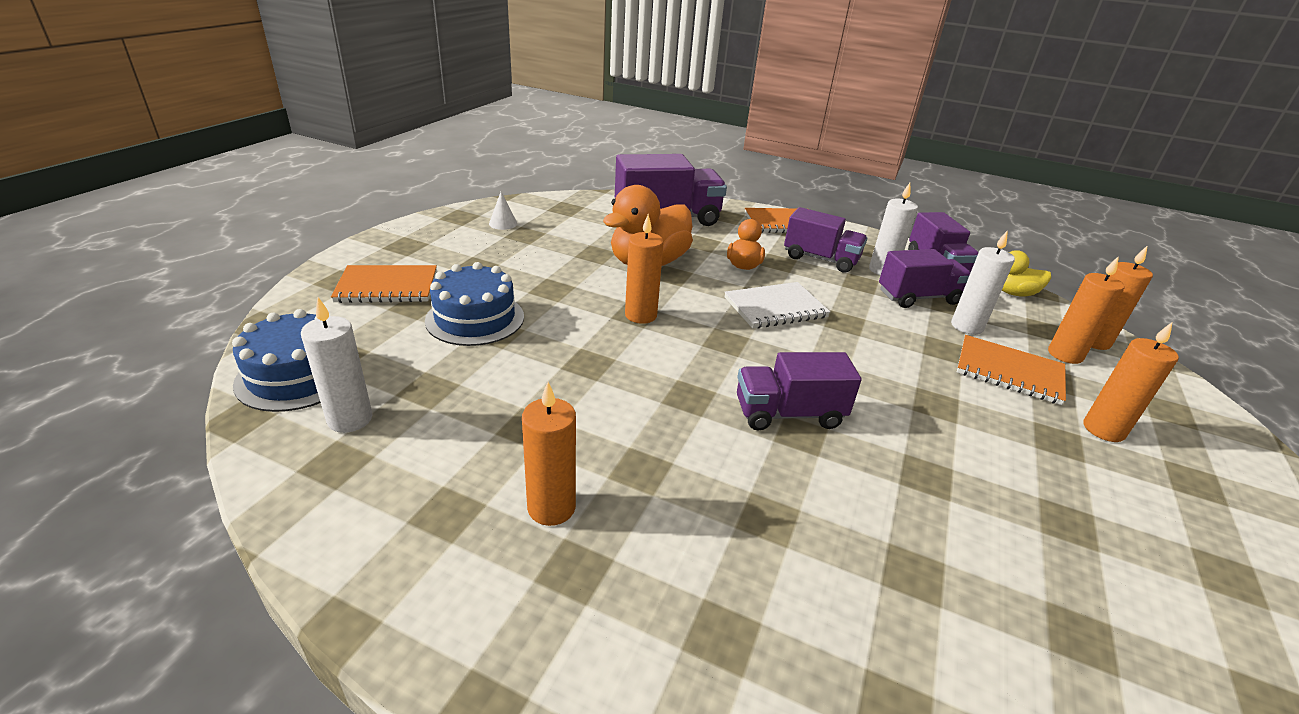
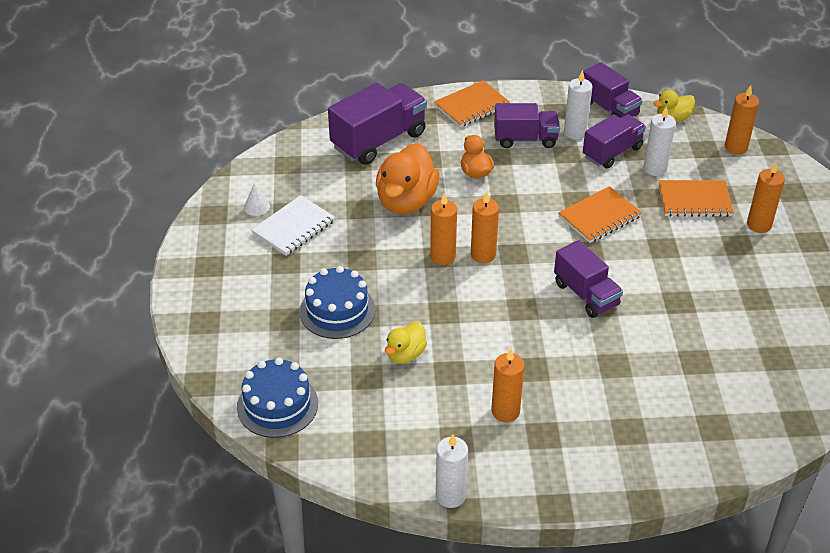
camera: 25 degrees left, 10 degrees up
white candle [301,297,373,433] -> white candle moved to [436,434,468,508]
orange notebook [331,265,437,303] -> orange notebook moved to [558,186,642,243]
white notebook [724,282,830,329] -> white notebook moved to [251,195,335,256]
purple truck [737,352,862,431] -> purple truck turned 90 degrees counterclockwise [554,240,623,318]
orange candle [1048,256,1125,364] -> orange candle moved to [471,192,499,263]
none -> yellow duck [385,322,427,363]

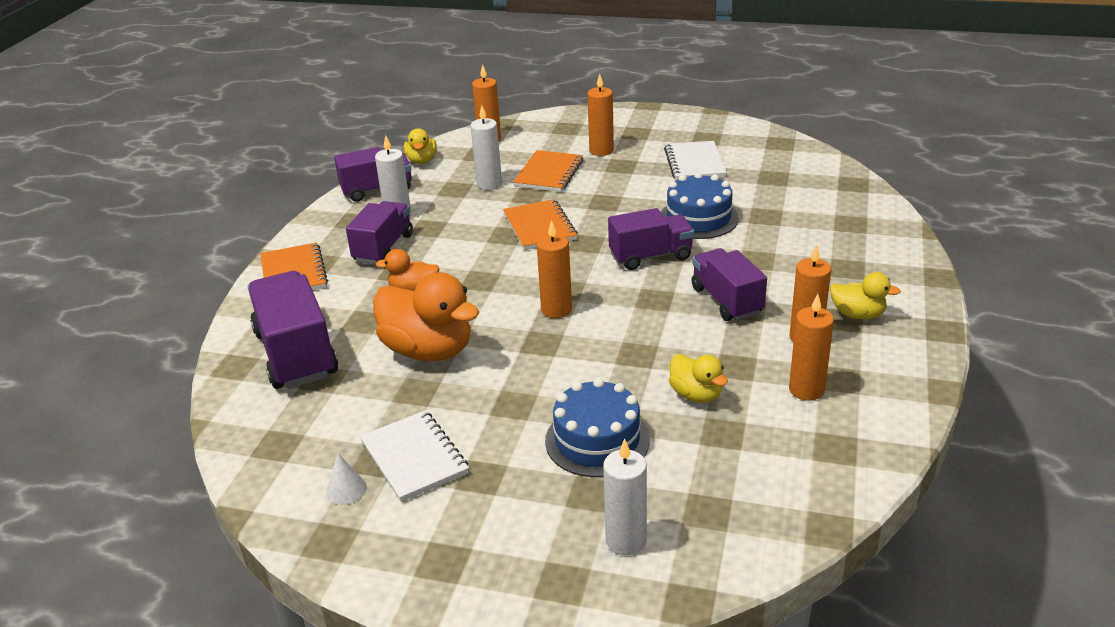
camera: 70 degrees left, 10 degrees down
blue cake [237,357,318,438] -> blue cake moved to [661,172,739,239]
orange candle [430,193,457,265] -> orange candle moved to [789,294,834,401]
white candle [436,434,468,508] -> white candle moved to [603,439,647,555]
purple truck [583,114,646,169] -> purple truck moved to [692,248,767,321]
none -> white notebook [664,141,727,180]
none -> yellow duck [830,272,901,319]

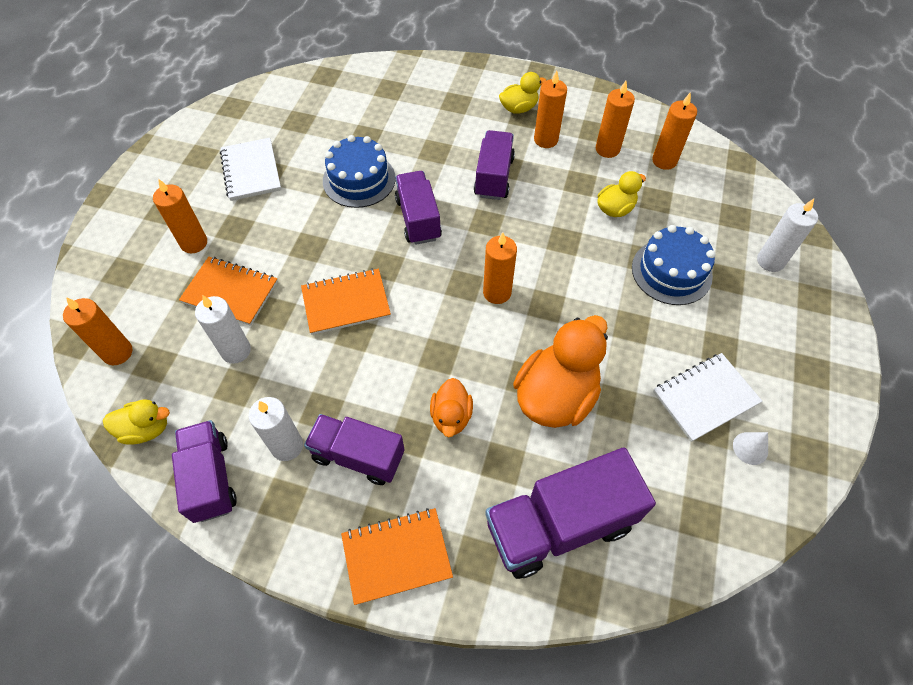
camera: 90 degrees left, 25 degrees up
white notebook [664,141,727,180] -> white notebook turned 75 degrees clockwise [220,138,281,201]
purple truck [692,248,767,321] -> purple truck turned 120 degrees clockwise [474,130,515,200]
yellow duck [830,272,901,319] -> yellow duck turned 45 degrees clockwise [499,72,546,114]
none -> orange candle [652,92,697,170]

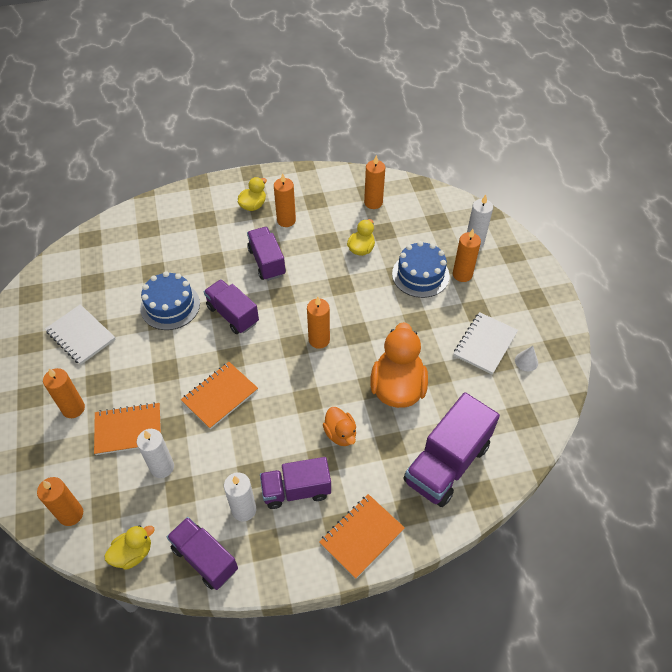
camera: 30 degrees left, 5 degrees down
orange candle [596,81,635,158] -> orange candle moved to [453,229,481,282]

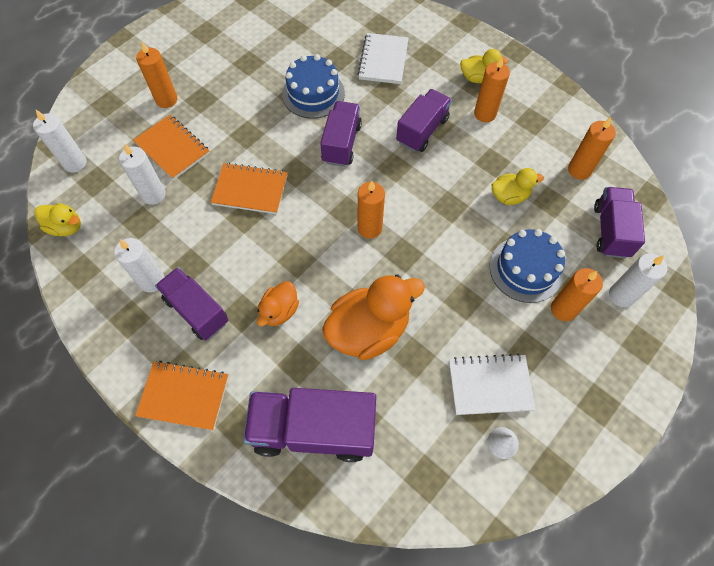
camera: 55 degrees right, 10 degrees up
orange candle [37,477,83,526] -> white candle [33,109,86,172]
white notebook [45,304,116,365] -> white notebook moved to [357,33,408,84]
purple truck [167,517,238,590] -> purple truck moved to [594,187,645,258]

